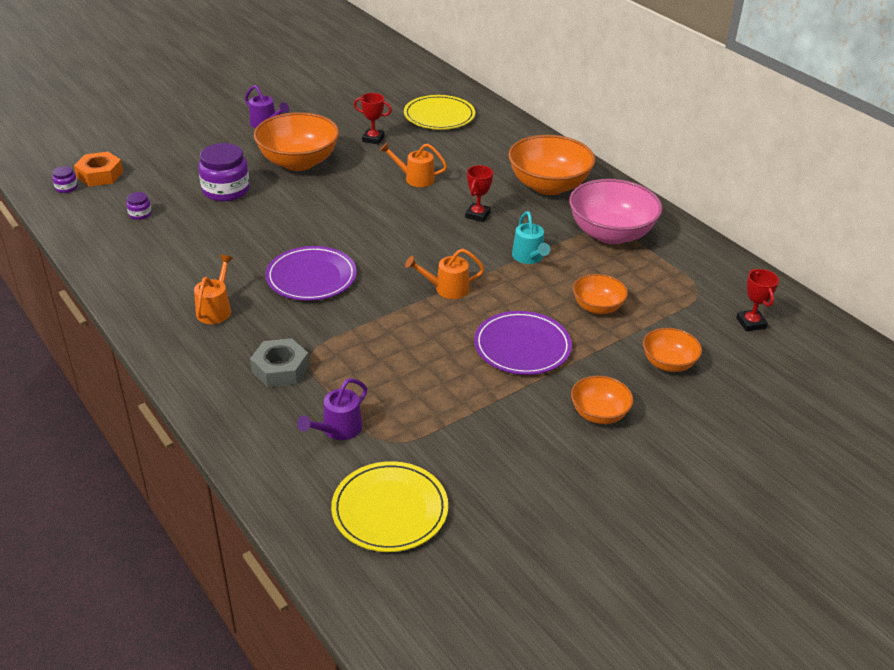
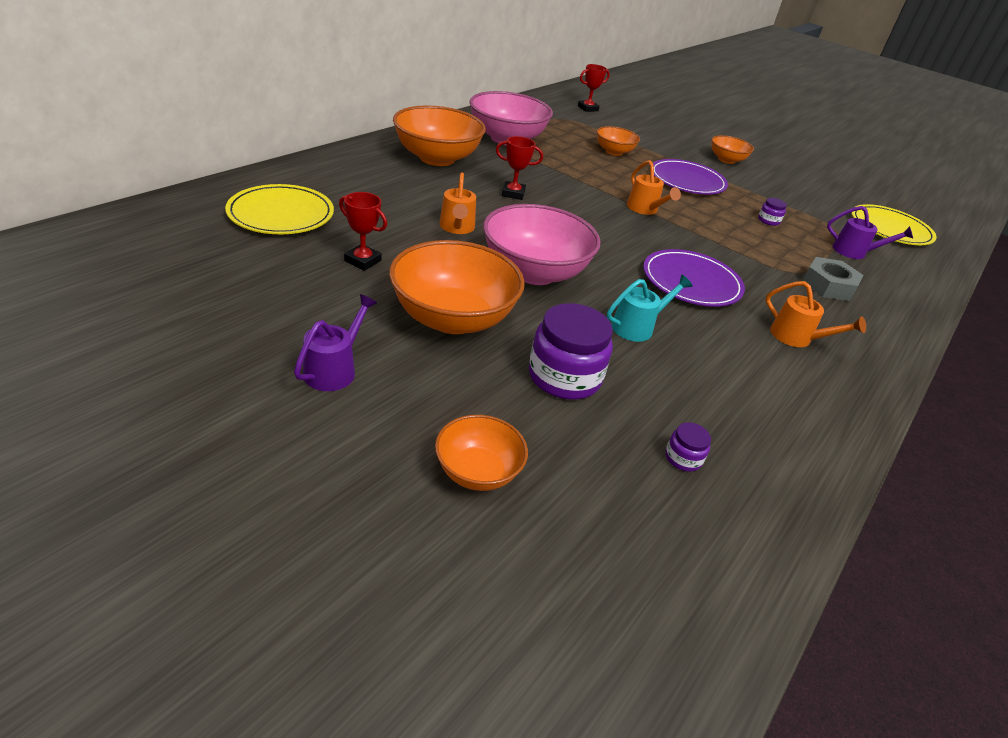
camera: 110 degrees left, 0 degrees up
purple jar [52,166,78,193] -> purple jar moved to [758,198,787,226]
orange nut [74,152,123,187] -> none
orange watering can [194,255,233,324] -> orange watering can turned 135 degrees counterclockwise [766,281,866,347]
red trophy [354,93,392,145] -> red trophy turned 60 degrees counterclockwise [339,192,387,271]
turquoise watering can [512,211,550,264] -> turquoise watering can moved to [607,274,693,342]
orange bowl [643,328,702,372] -> orange bowl moved to [435,415,528,491]
none -> pink bowl [483,204,601,285]

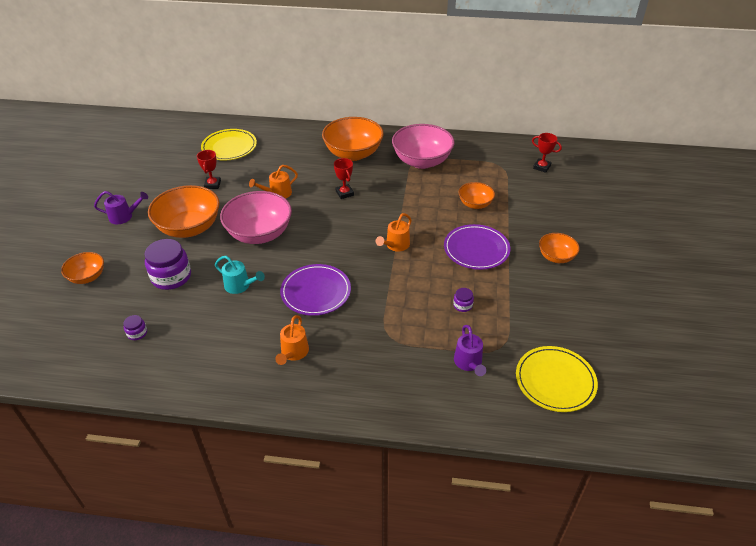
camera: 65 degrees right, 5 degrees up
grey nut [803,257,864,301] -> none

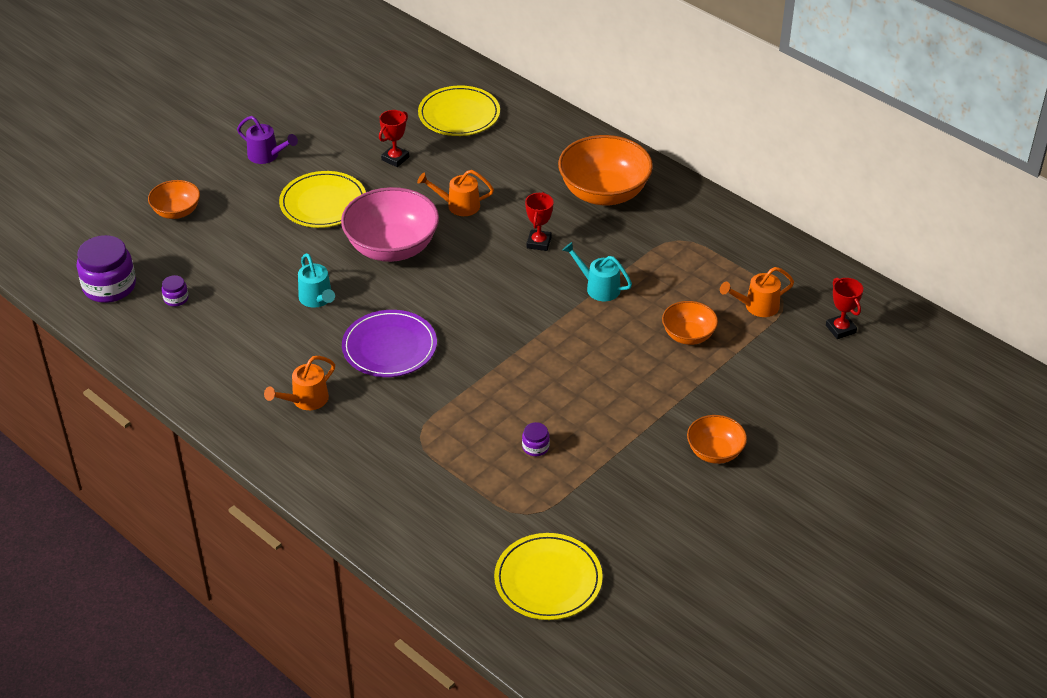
camera: 35 degrees right, 0 degrees up
purple jar [145,239,191,290] -> purple jar moved to [77,235,136,303]
orange bowl [148,185,220,238] -> yellow plate [279,171,366,228]
orange watering can [376,213,412,252] -> orange watering can moved to [720,267,794,317]
pink bowl [392,124,454,169] -> none
purple plate [444,224,510,270] -> none
purple watering can [454,325,486,376] -> none
none -> turquoise watering can [562,242,632,301]

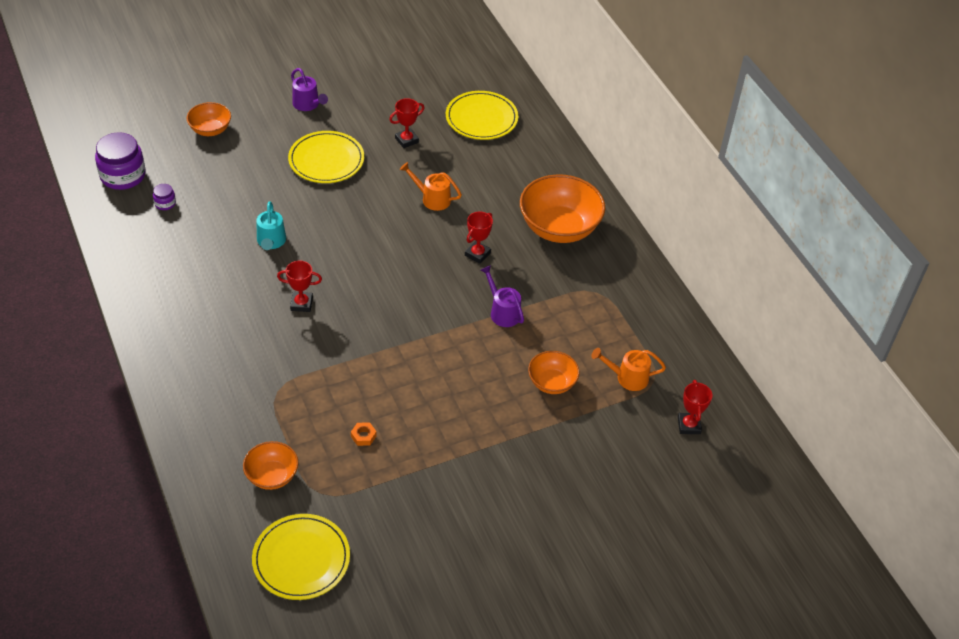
camera: 20 degrees right, 5 degrees up
orange watering can [264,356,335,410] -> none
pink bowl [341,187,439,262] -> none
purple plate [342,310,437,377] -> red trophy [277,261,322,312]
purple jar [522,422,550,456] -> orange nut [351,422,377,446]
turquoise watering can [562,242,632,301] -> purple watering can [481,265,524,327]
orange bowl [687,415,747,464] -> orange bowl moved to [243,441,298,490]

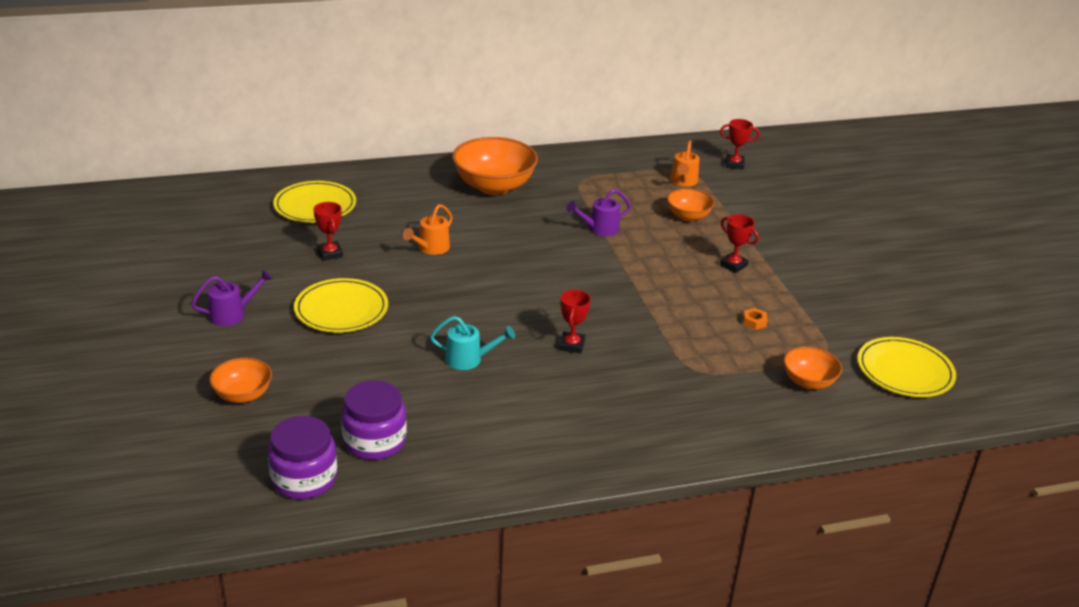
camera: 80 degrees left, 15 degrees down
purple jar [153,184,176,210] -> purple jar [341,380,406,460], size x2.17
red trophy [465,211,493,264] -> red trophy moved to [720,214,759,273]

